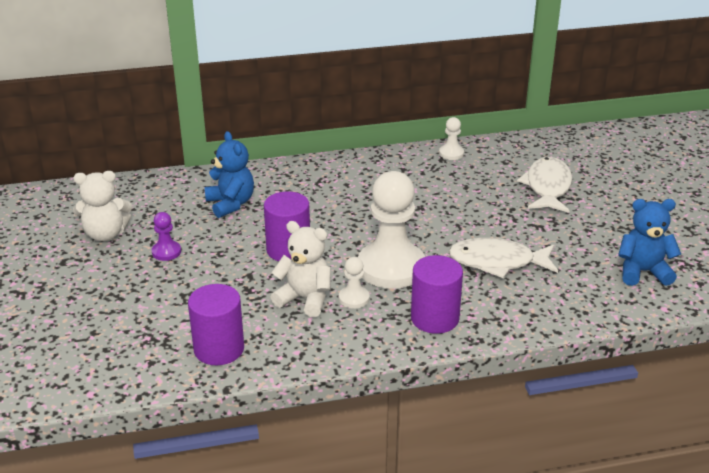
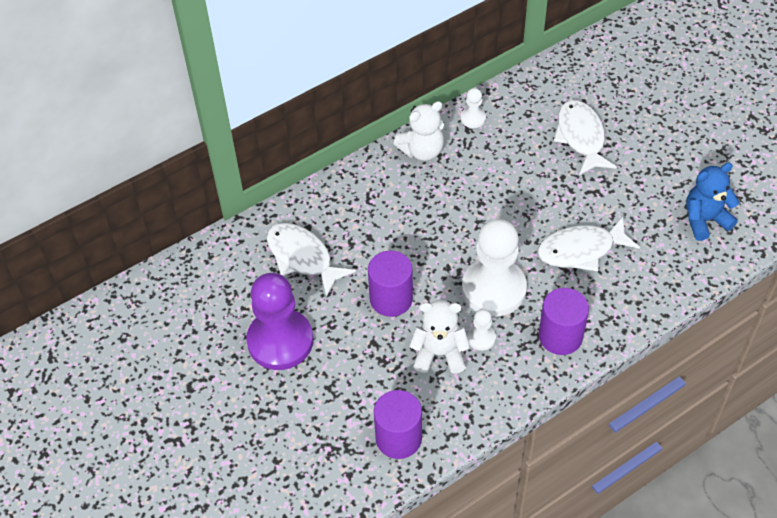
camera: 20 degrees left, 20 degrees up
white teddy bear [73,171,132,241] -> white teddy bear moved to [393,101,444,161]
purple pawn [152,212,181,261] -> purple pawn [246,273,313,370], size x2.30
blue teddy bear [204,131,254,218] -> white fish [266,223,356,297]

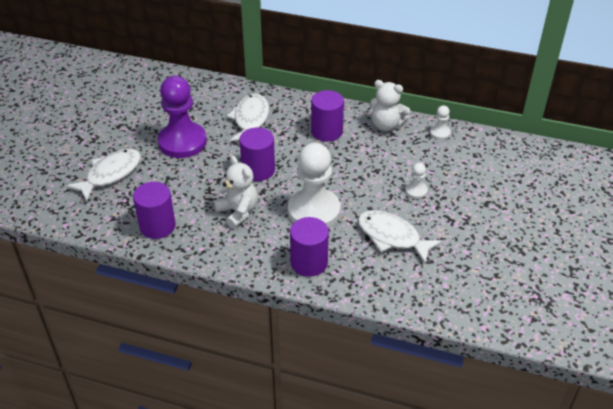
camera: 50 degrees right, 10 degrees down
white pawn [467,309,496,351] -> white pawn moved to [405,163,428,199]
white fish [554,100,617,175] -> white fish moved to [65,149,141,202]
blue teddy bear [686,163,739,241] -> none
none -> purple cylinder [311,90,344,141]

